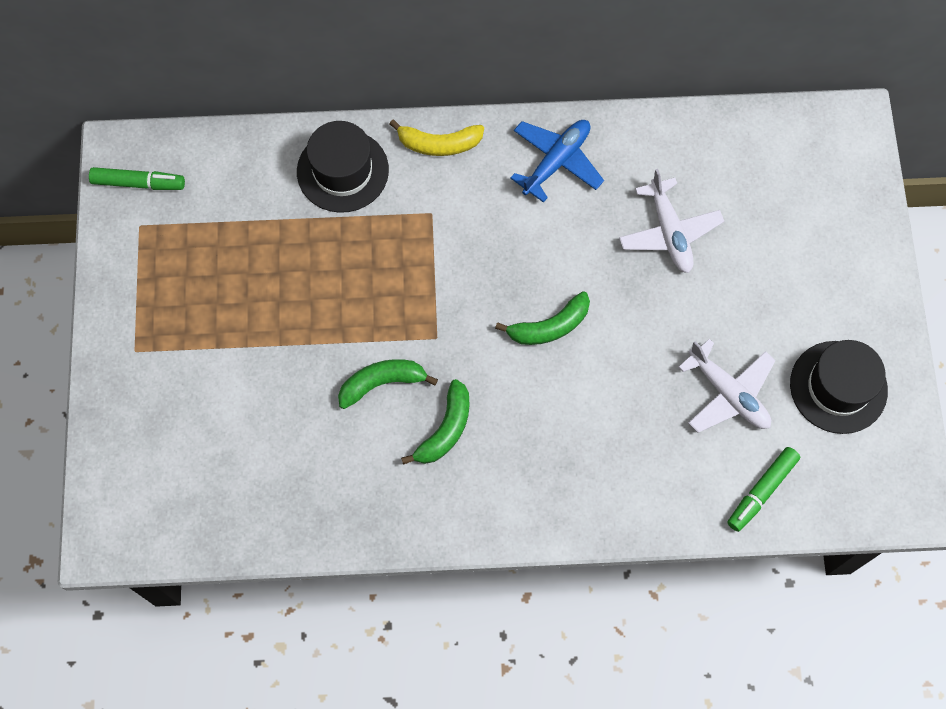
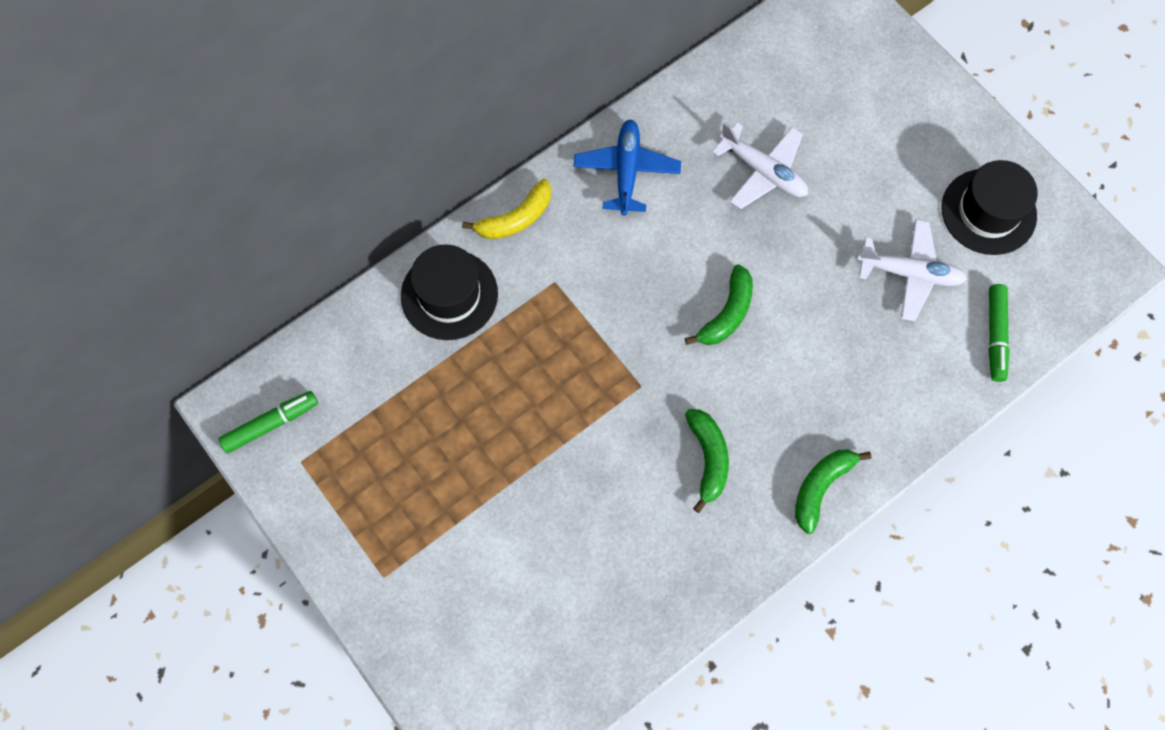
camera: 35 degrees left, 0 degrees up
green banana [338,359,438,409] -> green banana moved to [795,449,871,534]

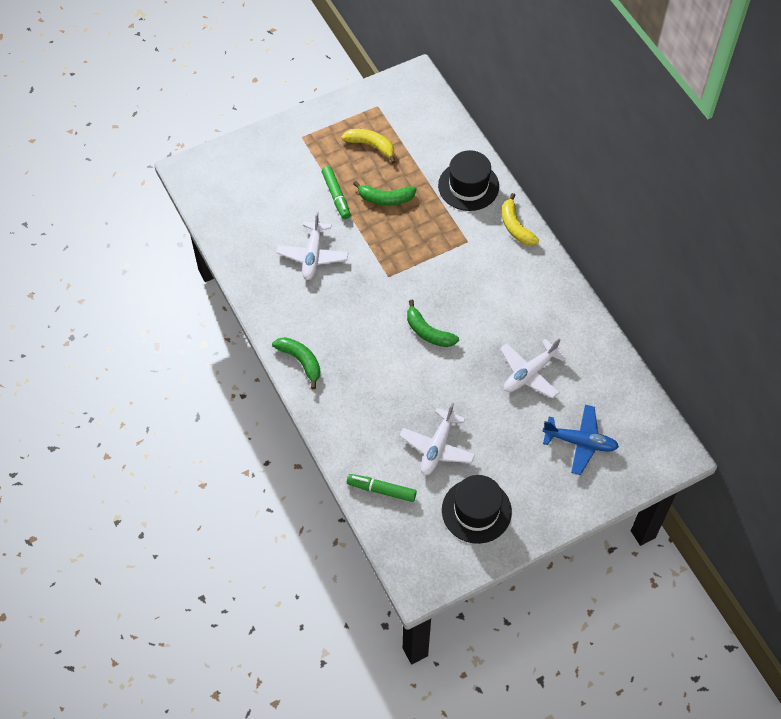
camera: 100 degrees right, 10 degrees down
green marker [218,391,318,453] -> green marker moved to [322,166,351,219]
blue plane [574,119,681,216] -> blue plane moved to [542,405,619,475]
green banana [685,409,729,513] -> green banana moved to [353,181,416,205]
none -> white plane [276,212,348,280]
none -> yellow banana [341,129,396,163]

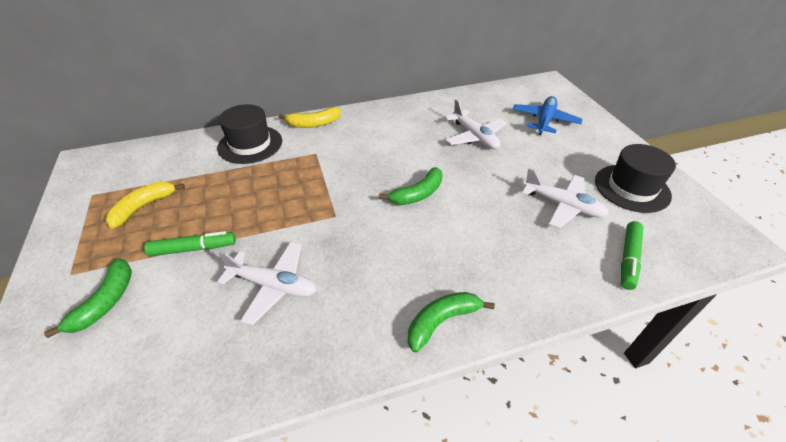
camera: 80 degrees left, 15 degrees down
green banana [353,181,416,205] -> green banana moved to [44,258,132,338]

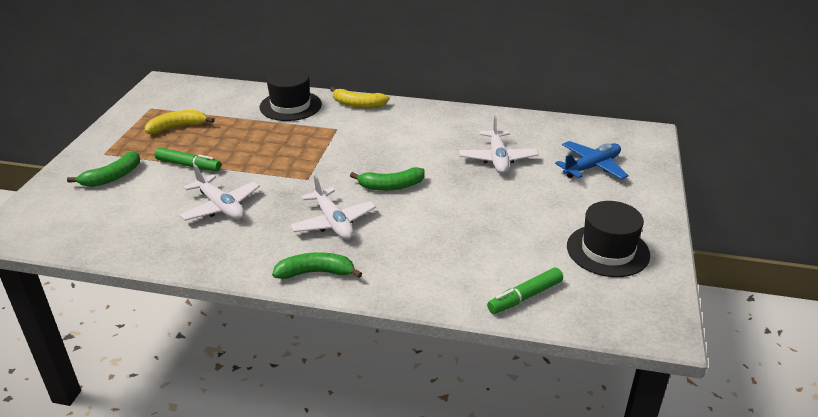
camera: 30 degrees right, 10 degrees down
white plane [521,168,609,229] -> white plane moved to [290,175,376,240]

